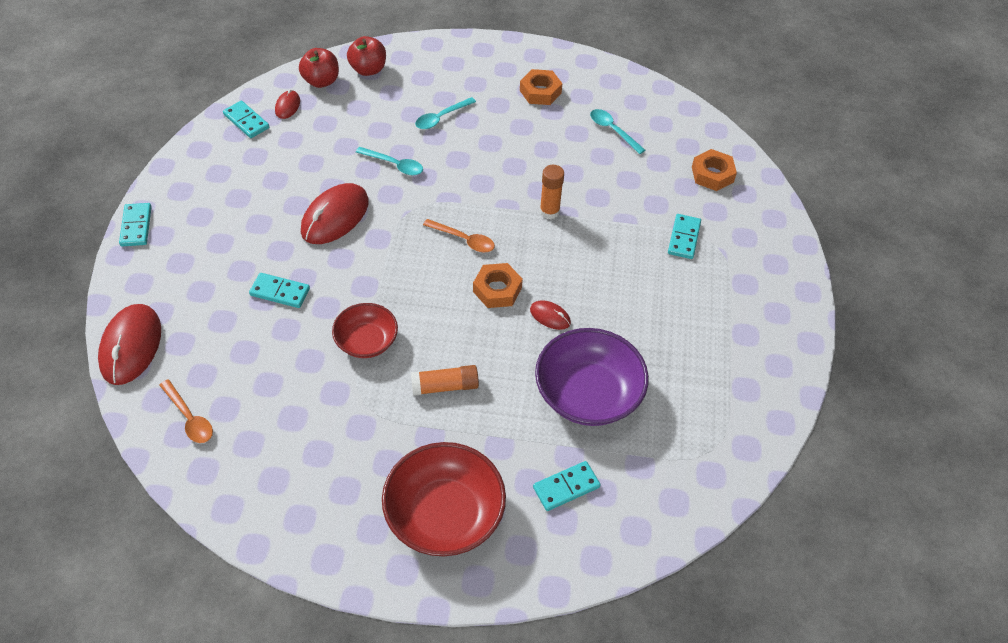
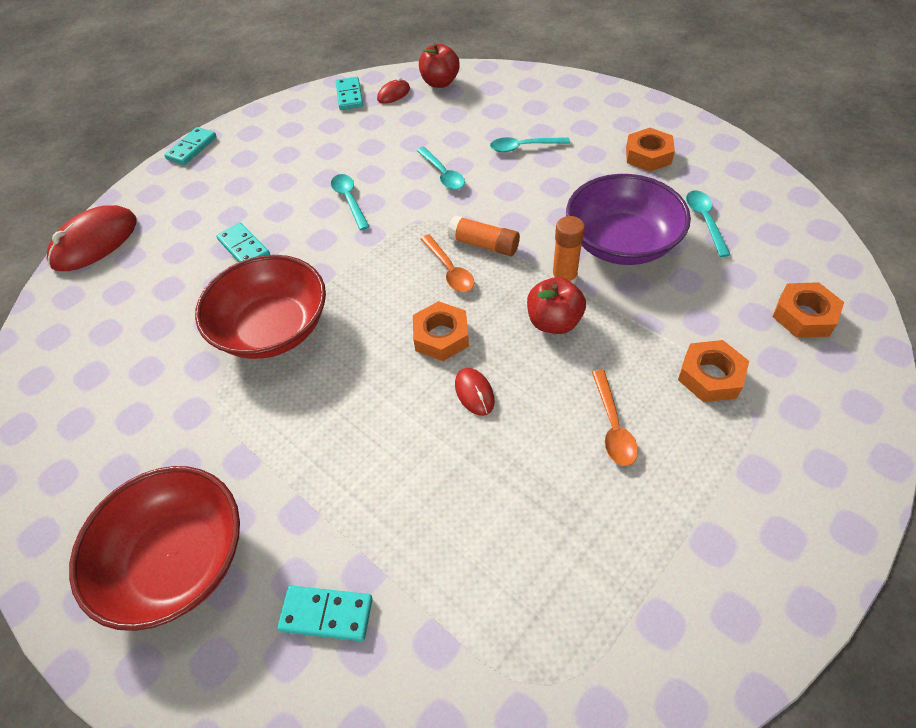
camera: 40 degrees right, 0 degrees up
orange spoon [159,379,213,443] -> orange spoon moved to [592,370,638,466]
red mouse [301,183,369,244] -> turquoise spoon [331,174,370,230]
red bowl [332,303,398,358] -> red bowl [195,255,326,359], size x1.66
red apple [347,36,386,76] -> red apple moved to [527,277,586,334]
orange glue stick [411,365,479,396] -> orange glue stick moved to [448,215,520,256]
purple bowl [535,328,649,426] -> purple bowl moved to [566,174,691,265]
turquoise domino [668,214,701,259] -> orange nut [678,340,749,402]

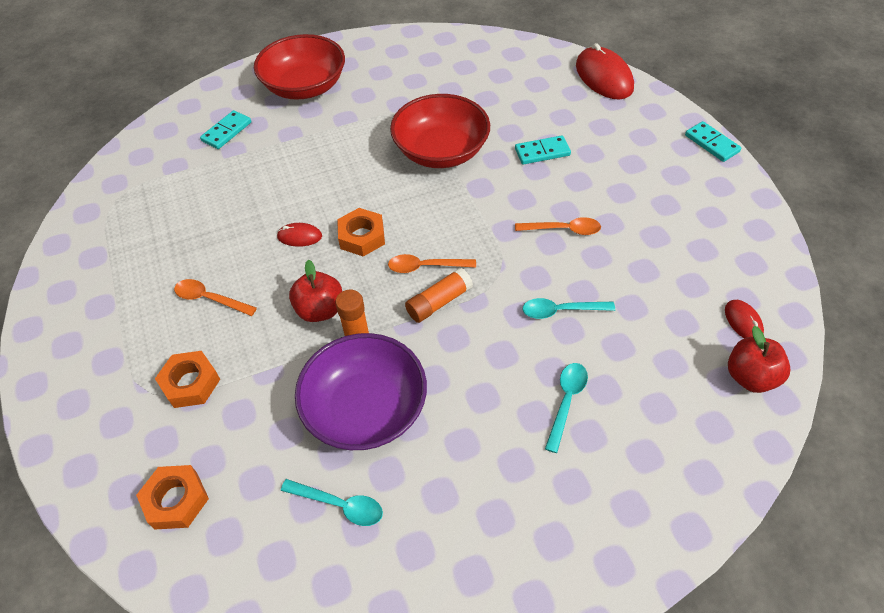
camera: 115 degrees right, 0 degrees up
turquoise spoon [331,174,370,230] -> orange spoon [515,217,601,235]
turquoise domino [336,77,363,110] -> none
orange nut [626,128,675,172] -> none

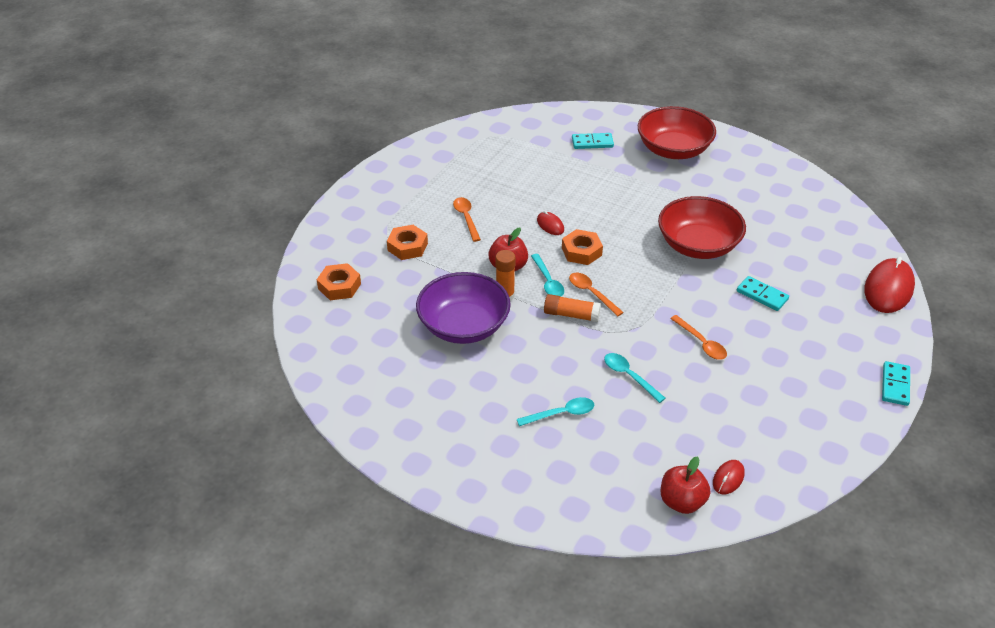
camera: 50 degrees right, 10 degrees down
turquoise spoon [281,479,383,526] -> turquoise spoon moved to [531,254,564,297]

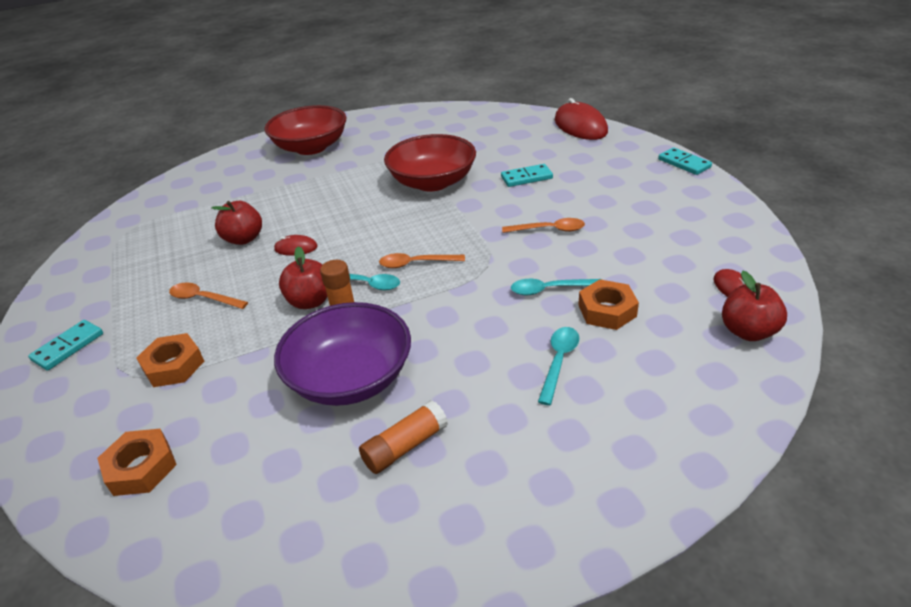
camera: 50 degrees left, 5 degrees down
orange glue stick [544,294,601,322] -> orange glue stick moved to [359,400,448,474]
orange nut [562,229,603,265] -> orange nut moved to [578,279,639,330]
turquoise domino [572,133,614,149] -> turquoise domino moved to [28,320,103,371]
none -> red apple [211,201,262,245]

